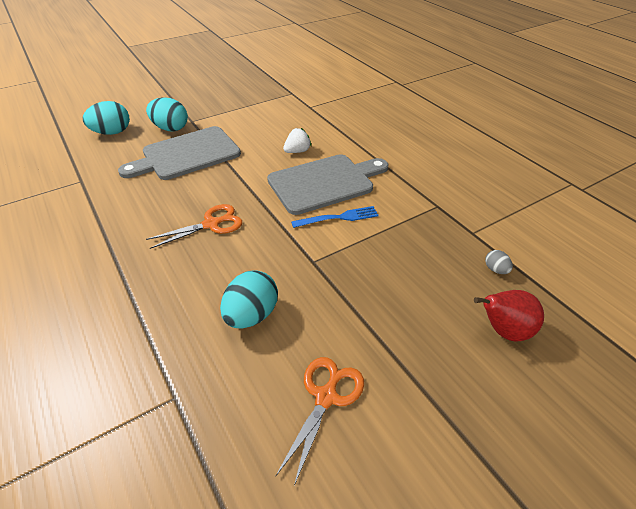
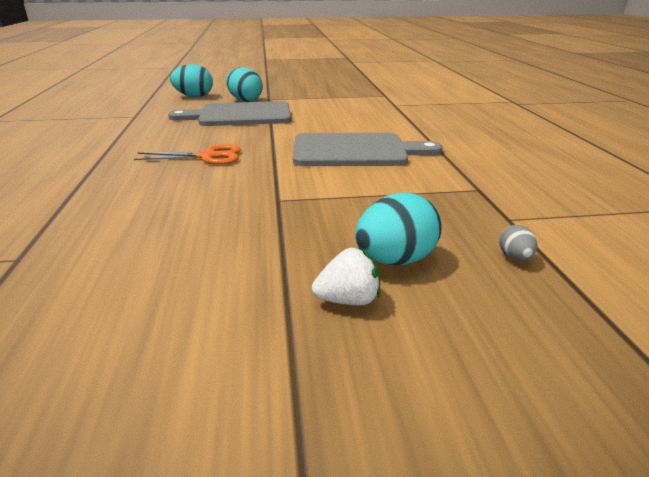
camera: 25 degrees right, 15 degrees down
turquoise egg [220,270,278,328] -> turquoise egg moved to [355,192,442,265]
orange scissors [275,357,364,486] -> none
white strawberry [283,128,311,153] -> white strawberry moved to [312,248,380,306]
blue fork [291,206,378,228] -> none
red pear [474,290,544,342] -> none

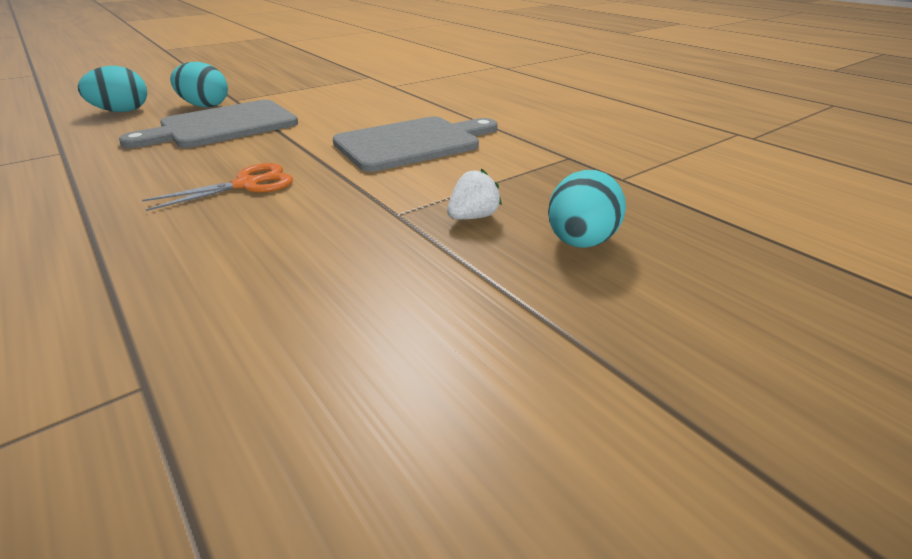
camera: 30 degrees left, 5 degrees up
white strawberry [312,248,380,306] -> white strawberry moved to [447,169,502,220]
grey egg [499,225,537,261] -> none

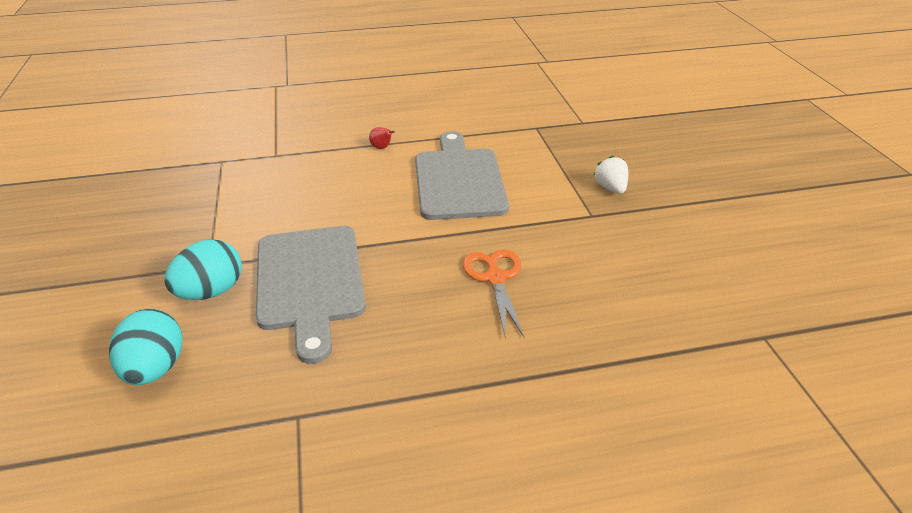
camera: 65 degrees left, 5 degrees up
turquoise egg [548,170,626,248] -> none
none -> red pear [369,127,395,149]

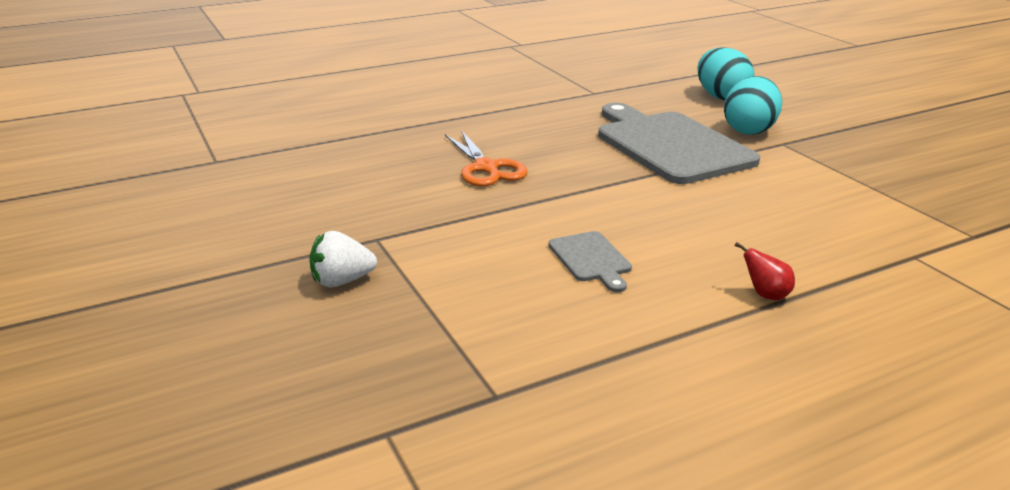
camera: 165 degrees right, 10 degrees down
grey cutting board [415,131,509,220] -> grey cutting board [548,231,632,292], size x0.44
white strawberry [594,156,628,194] -> white strawberry turned 105 degrees clockwise [309,231,377,287]

